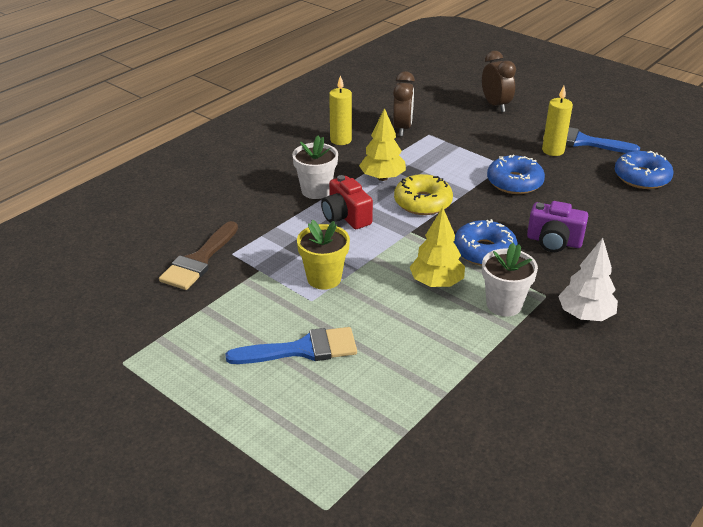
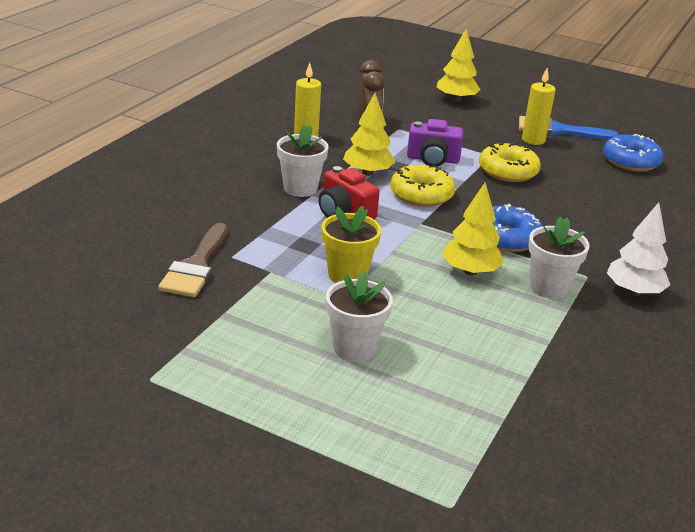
camera: 15 degrees left, 5 degrees down
blue brush [225,327,357,364] -> white flower pot [326,271,393,362]
brown clock [482,51,516,112] -> yellow tree [437,29,481,102]
blue donut [487,155,545,194] -> yellow donut [479,142,541,182]
purple camera [527,201,588,252] -> purple camera moved to [407,119,463,166]

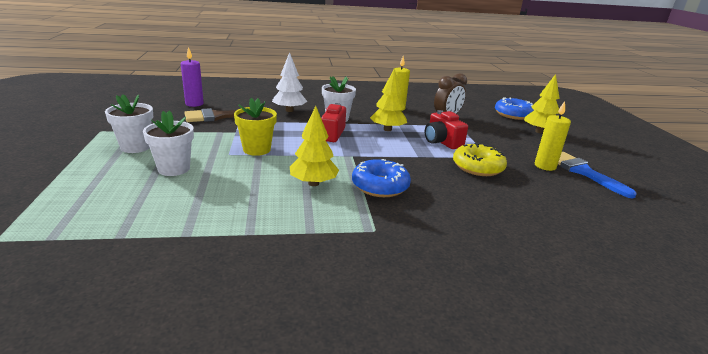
camera: 55 degrees right, 5 degrees down
yellow donut [390,165,455,207] -> none
purple camera [407,119,463,166] -> red camera [425,110,468,149]
white flower pot [528,217,590,299] -> white flower pot moved to [105,94,153,153]
blue donut [603,134,664,172] -> blue donut moved to [495,97,534,120]
white tree [607,203,670,296] -> white tree moved to [272,52,307,112]
none -> purple candle [181,47,204,107]

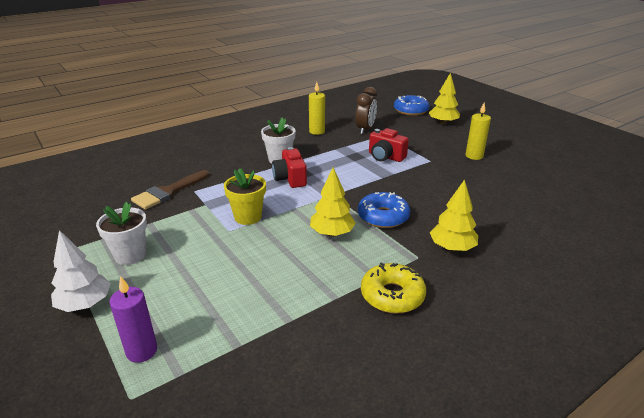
camera: 25 degrees left, 5 degrees up
white flower pot [143,111,194,176] -> none
purple candle [181,47,204,107] -> purple candle moved to [110,276,157,363]
white tree [272,52,307,112] -> white tree moved to [51,230,111,312]
yellow tree [370,68,407,131] -> yellow tree moved to [430,179,478,251]
yellow donut [453,143,507,176] -> yellow donut moved to [361,262,426,314]
blue brush [558,152,637,199] -> none

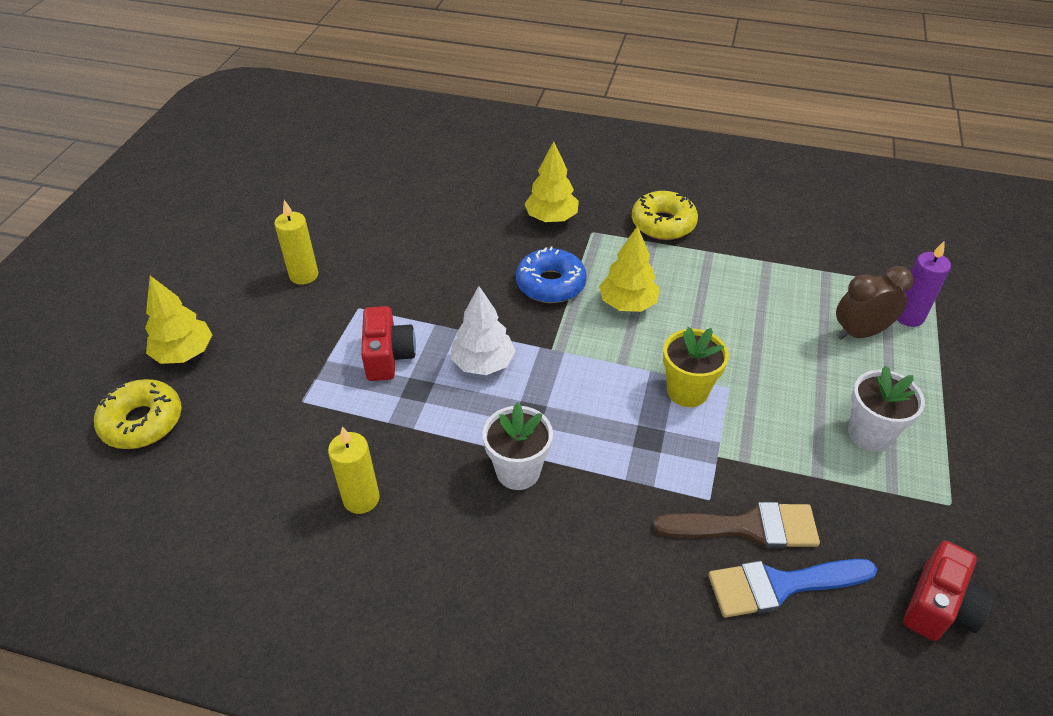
camera: 130 degrees left, 15 degrees up
white tree [51,230,111,312] -> white tree moved to [451,286,516,375]
red camera [272,147,307,188] -> red camera moved to [903,541,995,641]
brown clock [356,87,377,134] -> brown clock moved to [836,266,914,340]
blue donut [394,95,429,116] -> yellow donut [94,379,182,449]
none -> blue brush [708,559,877,618]

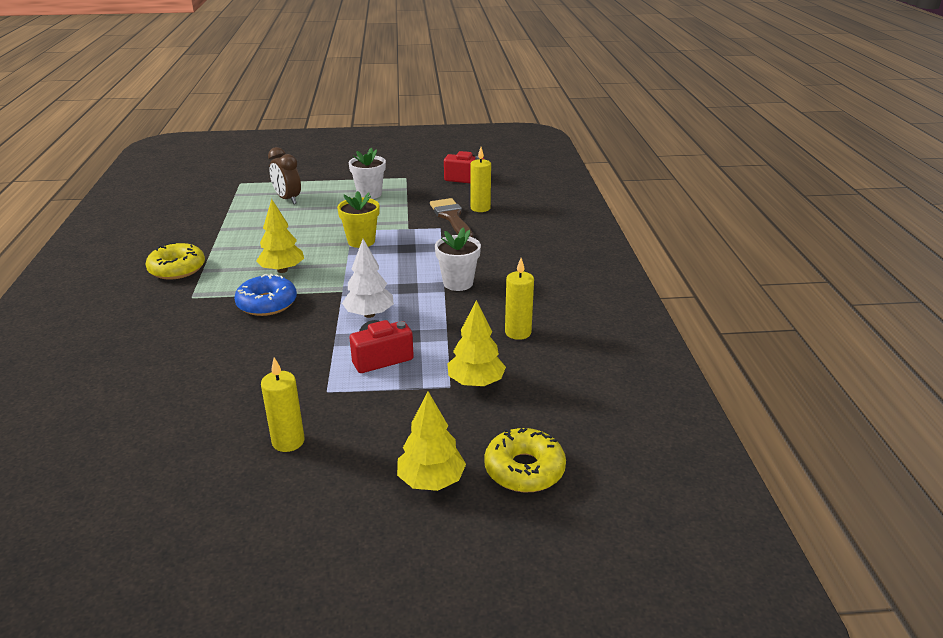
camera: 110 degrees left, 15 degrees down
yellow tree [524,141,579,222] -> yellow tree moved to [448,300,506,387]
blue brush [708,559,877,618] -> yellow candle [470,147,491,212]
purple candle [897,241,951,327] -> none

